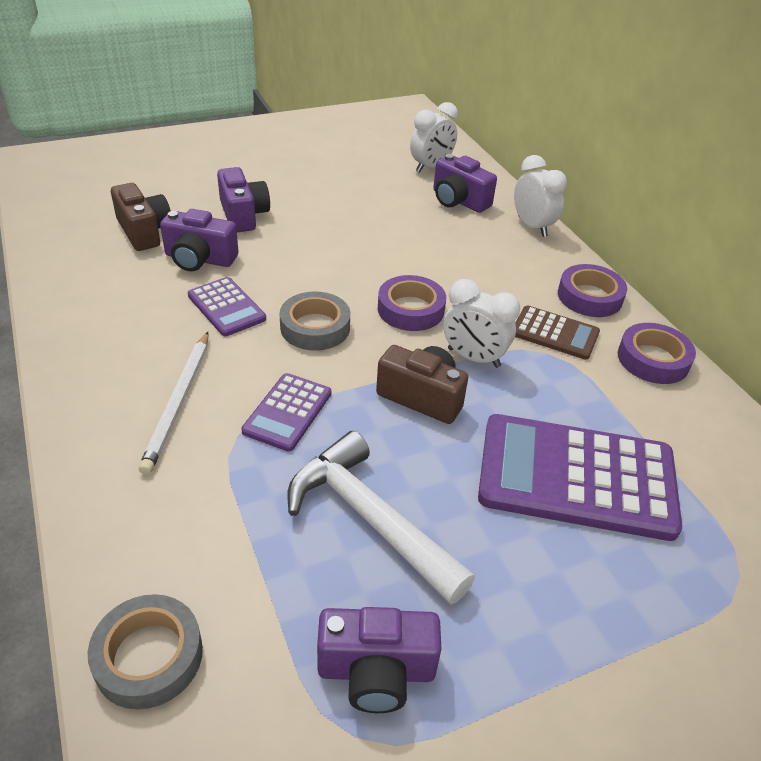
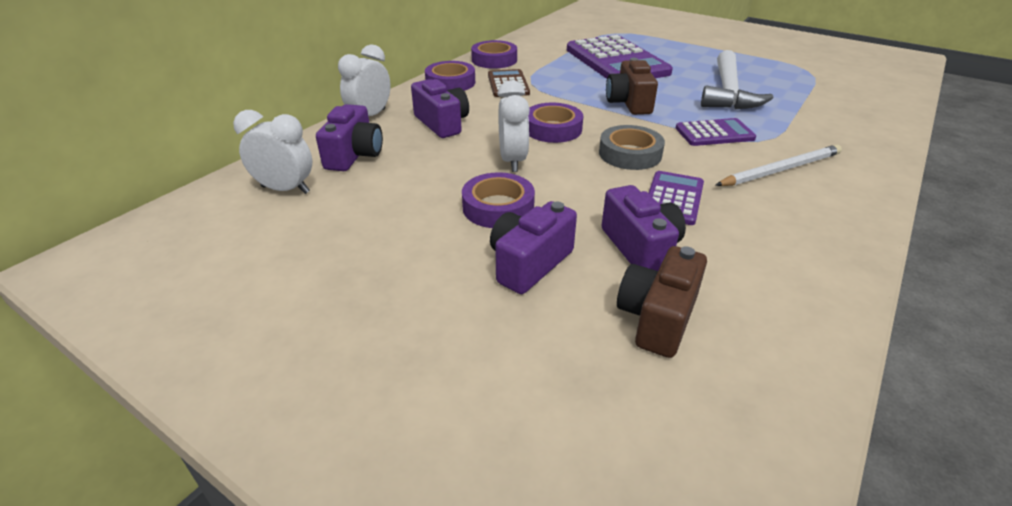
camera: 120 degrees left, 5 degrees down
grey tape [88,594,203,710] -> none
purple camera [317,607,442,713] -> purple camera moved to [411,79,469,138]
white clock [443,279,520,368] -> white clock moved to [498,80,530,172]
none -> purple tape [462,172,535,228]

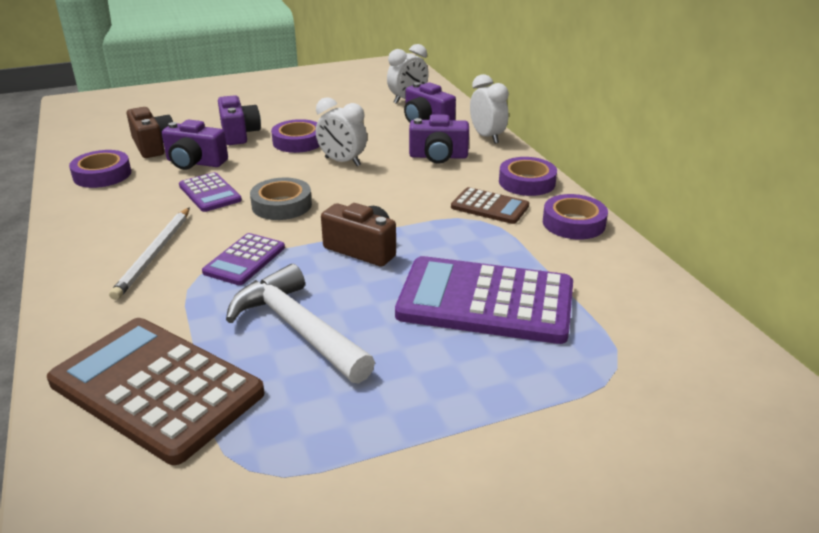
camera: 125 degrees right, 5 degrees down
purple tape [528,103,583,143] -> purple tape moved to [69,150,131,188]
none -> brown calculator [47,318,265,465]

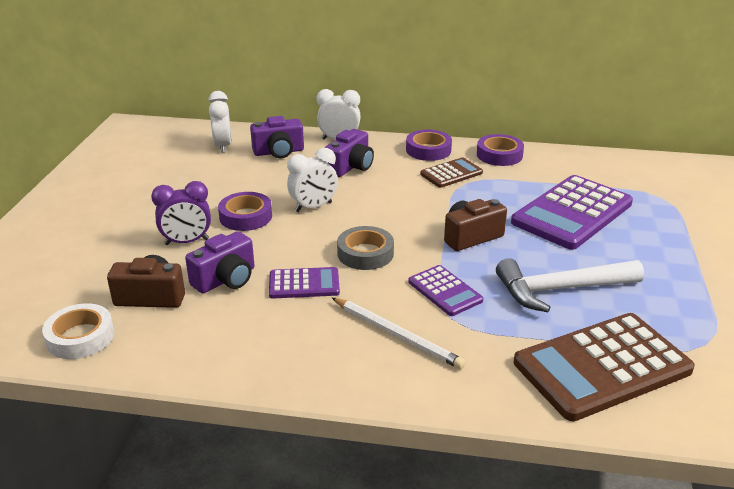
camera: 60 degrees left, 0 degrees up
purple tape [69,150,131,188] -> none
purple camera [218,95,261,145] -> purple clock [151,181,211,245]
none -> white tape [42,303,114,359]

